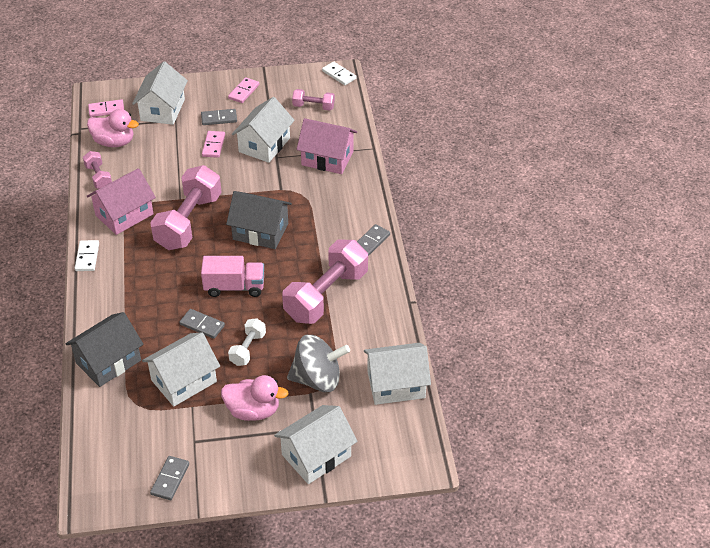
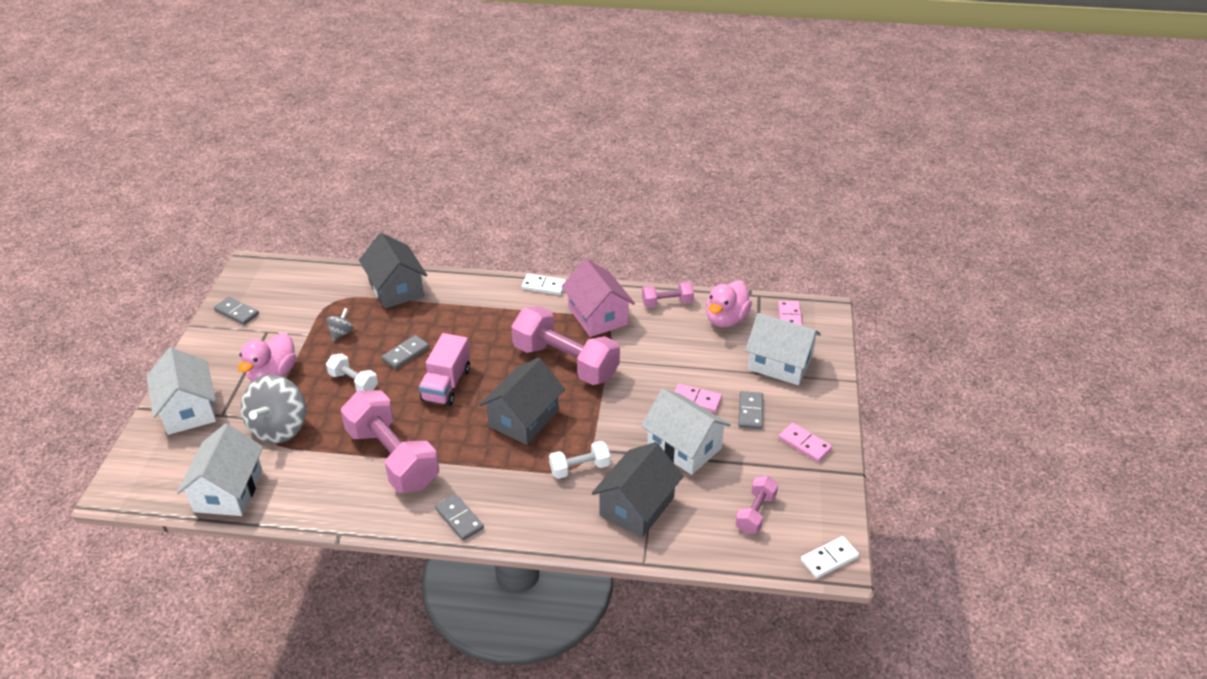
camera: 105 degrees right, 5 degrees down
white house [142,332,220,407] -> grey spinning top [326,308,354,341]
pink house [297,118,357,174] -> grey house [592,442,683,537]
none -> white dumbbell [549,441,610,479]

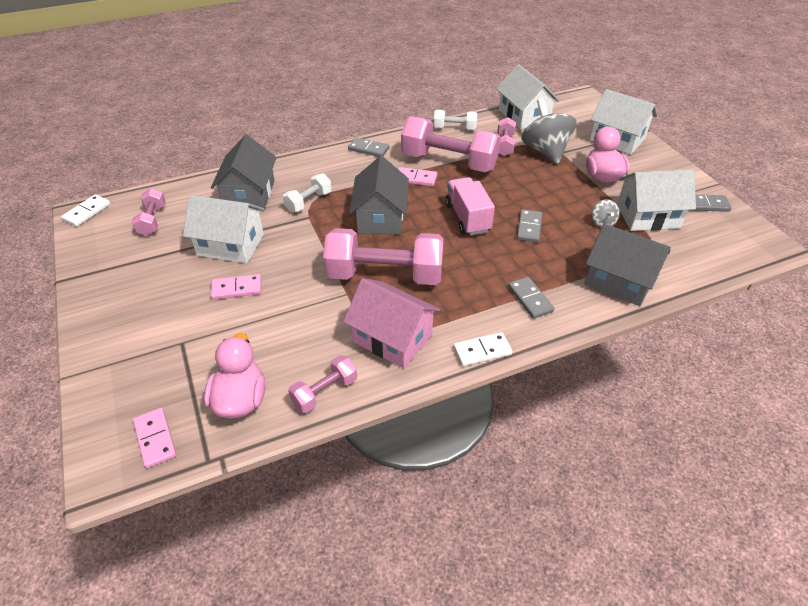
camera: 150 degrees right, 5 degrees up
white dumbbell [326,353,378,391] -> white dumbbell moved to [434,110,477,130]
grey domino [739,391,763,429] -> grey domino moved to [508,277,554,319]
white house [745,313,821,385] -> white house moved to [617,169,696,231]
pink domino [779,423,832,462] -> pink domino moved to [398,167,437,186]
none -> pink dumbbell [497,117,516,156]

